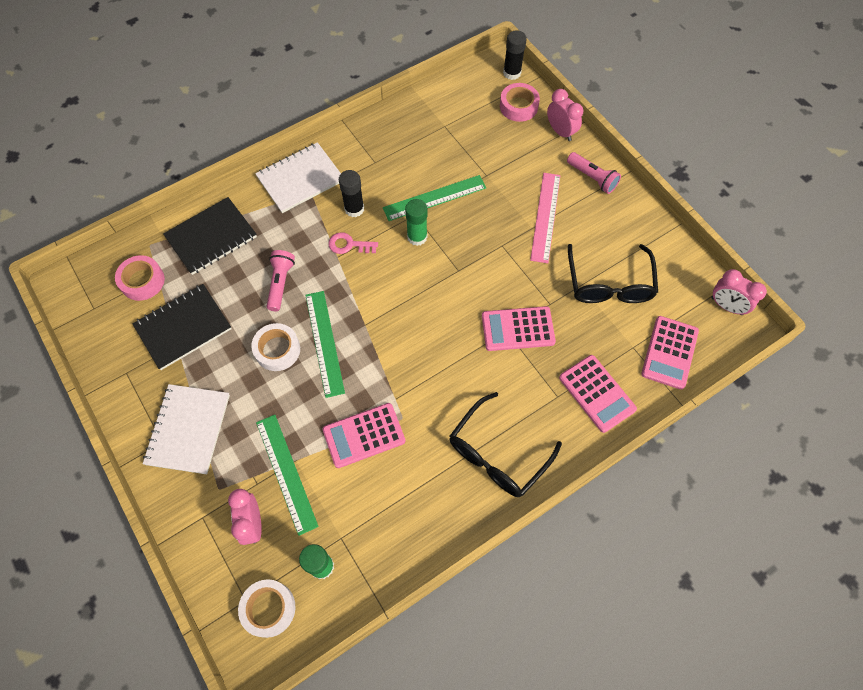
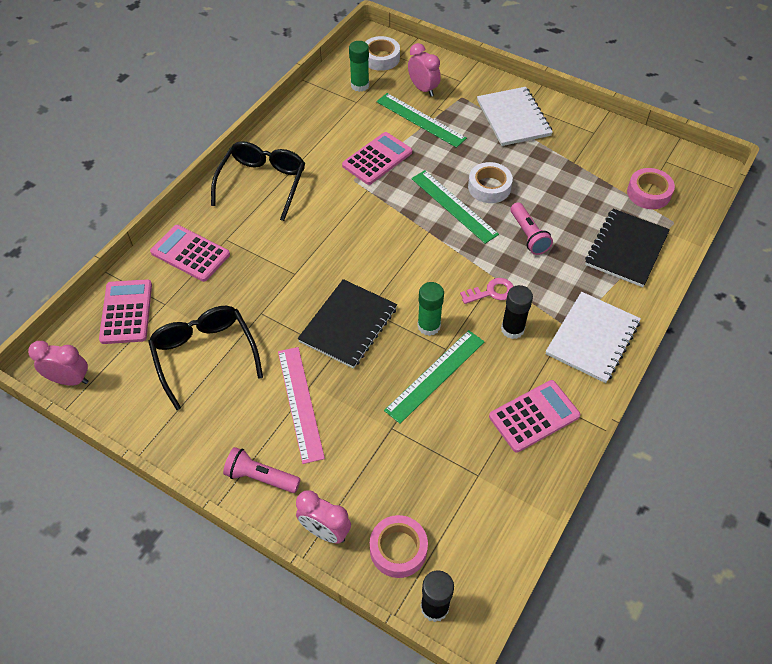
camera: 155 degrees right, 10 degrees down
black notebook [132,284,232,370] -> black notebook moved to [298,279,397,369]
pink calculator [482,306,556,351] -> pink calculator moved to [489,380,580,453]

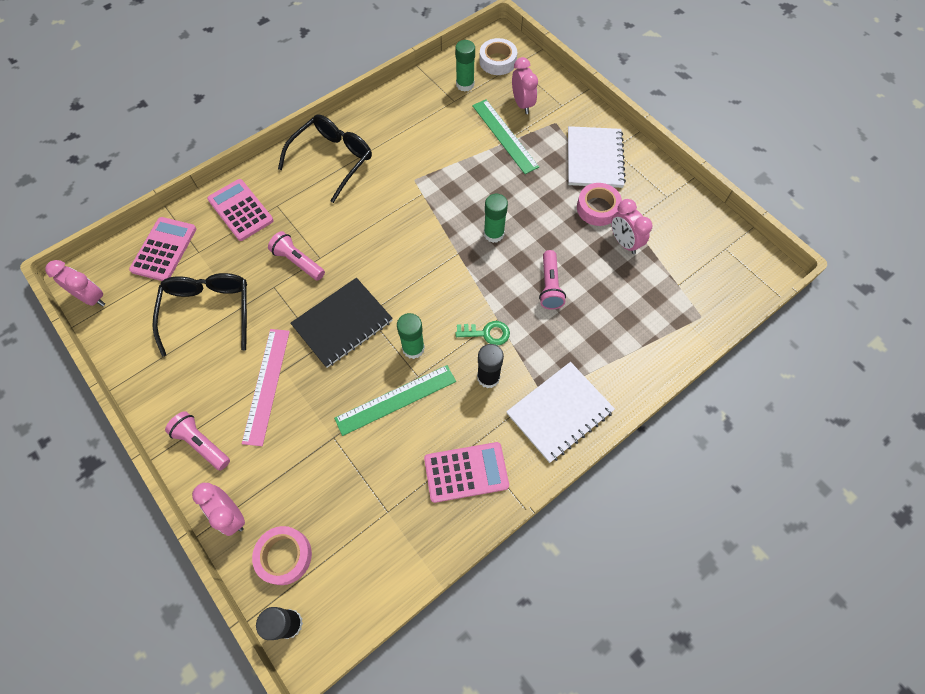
camera: 20 degrees right, 10 degrees up
pink calculator [342,132,412,185] -> none
green ruler [411,170,499,244] -> green glue stick [484,194,508,243]
pink key [460,278,514,304] -> green key [455,321,510,345]
white tape [468,162,513,203] -> none
black notebook [585,209,670,287] -> none
pink tape [627,168,675,209] -> pink tape moved to [577,183,622,226]
none -> pink flashlight [268,231,325,281]
none -> pink clock [611,199,653,254]

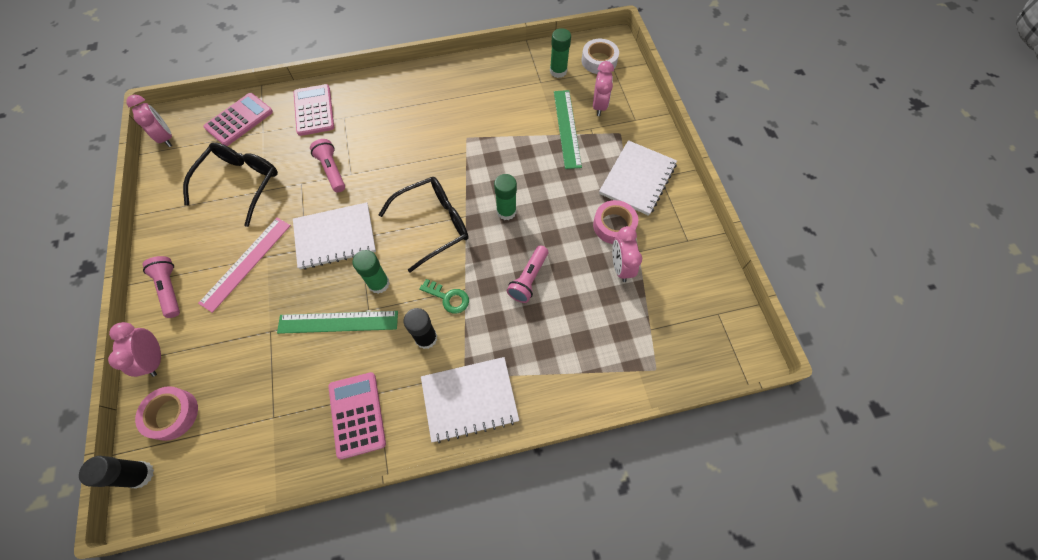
camera: 25 degrees right, 0 degrees up
black glasses [278,114,372,203] -> black glasses moved to [379,177,468,272]
black notebook [290,278,393,368] -> white notebook [293,202,376,270]
pink calculator [424,442,509,503] -> pink calculator turned 120 degrees counterclockwise [329,372,386,459]

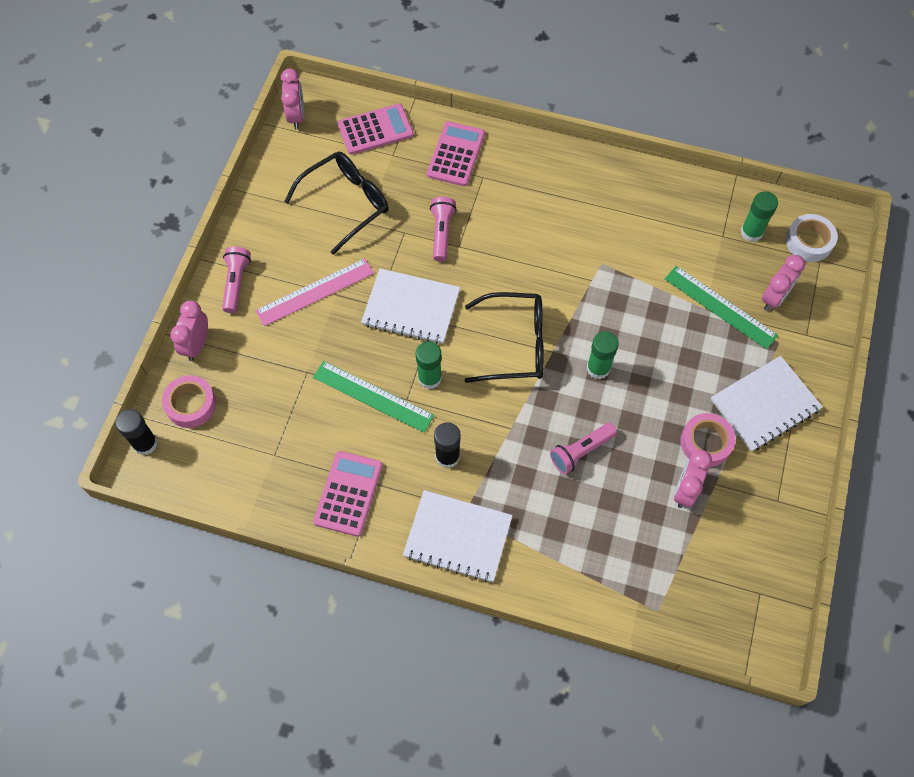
camera: 30 degrees right, 0 degrees up
green key [419,279,469,314] -> none
green ruler [554,90,582,169] -> green ruler turned 75 degrees counterclockwise [665,266,778,349]

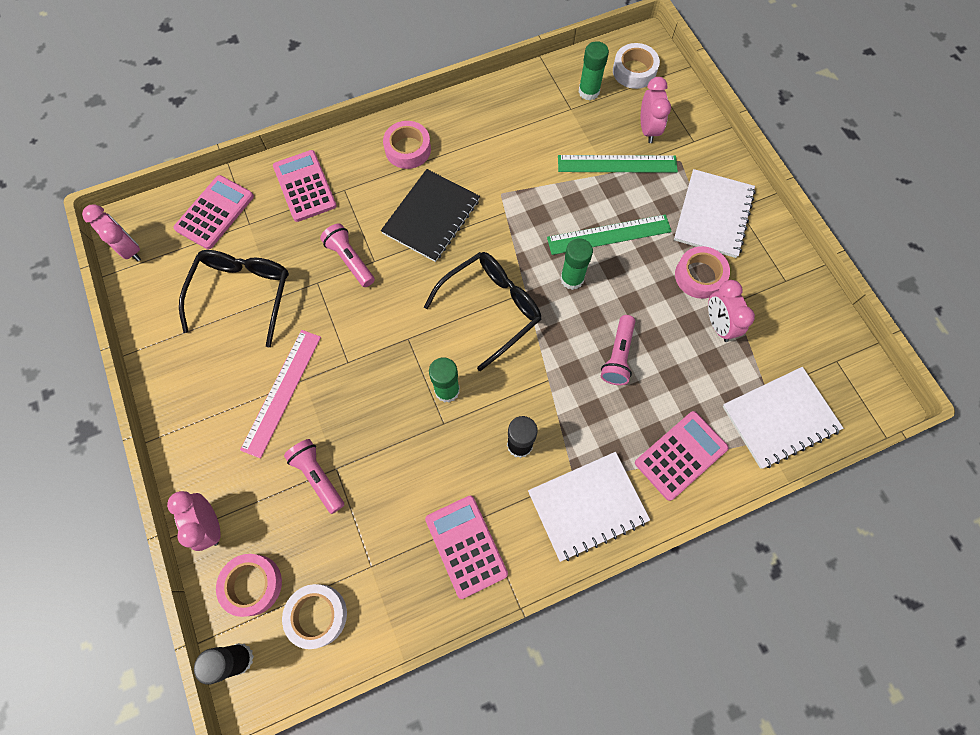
camera: 40 degrees left, 5 degrees up
pink flashlight [222,246,251,313] -> pink flashlight moved to [284,439,344,514]
green ruler [313,361,434,433] -> green ruler moved to [547,214,672,255]
white notebook [361,268,460,344] -> white notebook moved to [722,367,843,469]
none -> white tape [282,584,347,649]
none -> black notebook [381,169,480,262]
none -> pink tape [383,121,431,169]
none -> pink calculator [635,411,729,501]

